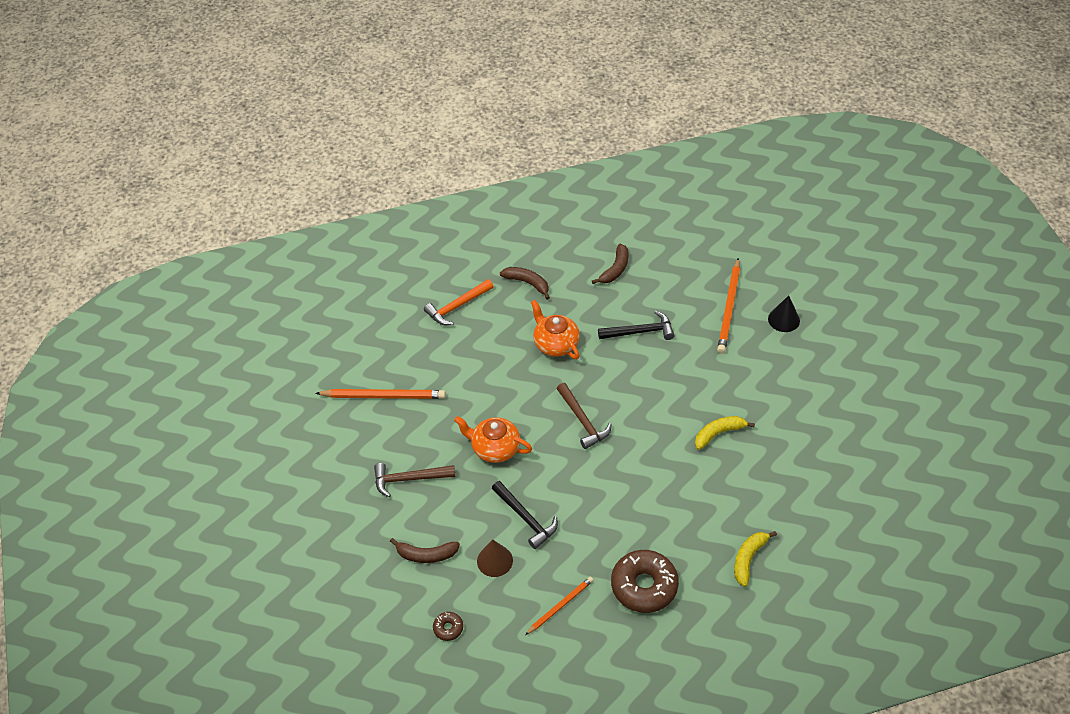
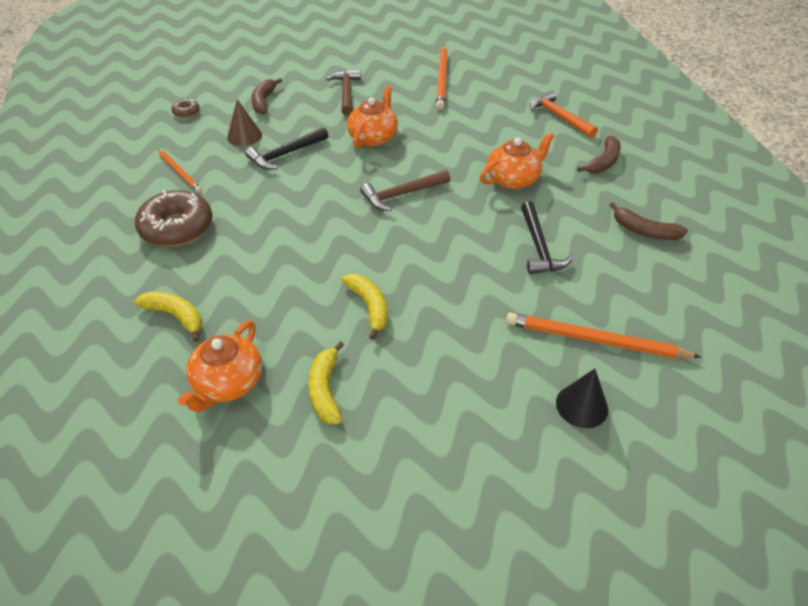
camera: 90 degrees right, 5 degrees down
none -> orange teapot [178,321,262,412]
none -> yellow banana [308,341,344,424]

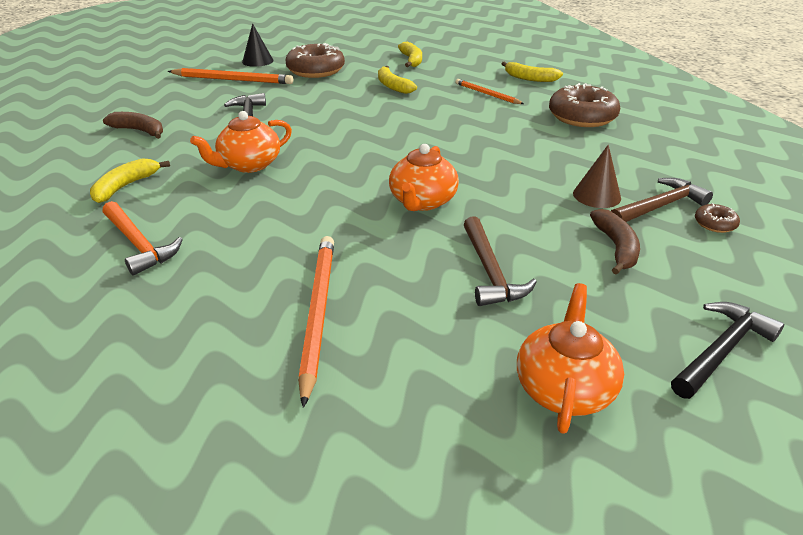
camera: 175 degrees right, 10 degrees down
orange pencil [158,149,202,193] -> orange pencil moved to [456,79,524,104]
orange teapot [178,321,262,412] -> orange teapot moved to [517,283,624,434]
black hammer [245,127,328,170] -> black hammer moved to [671,302,784,399]
brown hammer [360,170,450,211] -> brown hammer moved to [611,178,713,222]
brown banana [577,136,621,173] -> yellow banana [90,158,170,203]
none -> brown donut [286,43,345,78]

